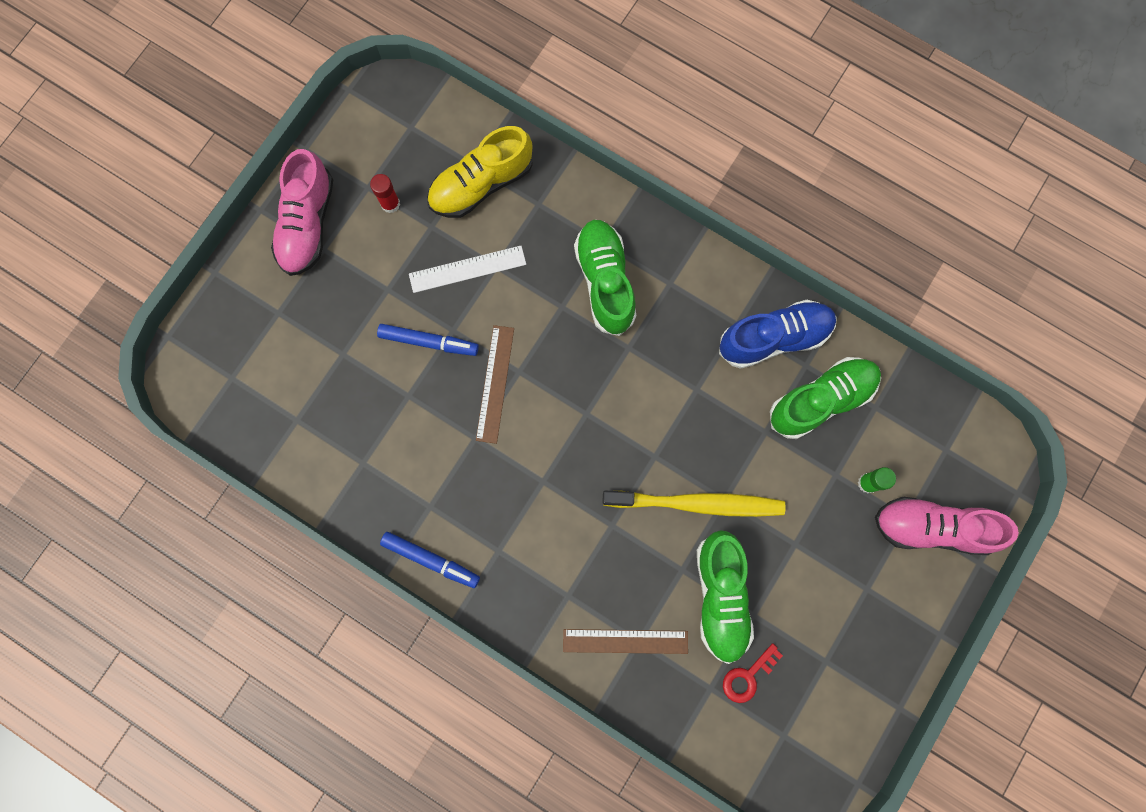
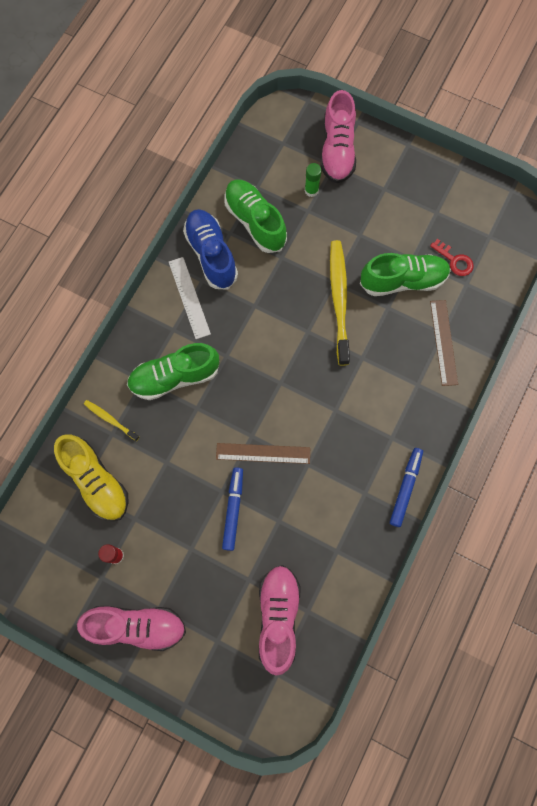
camera: 95 degrees left, 5 degrees down
white ruler [409,246,526,293] -> white ruler moved to [169,257,211,339]
none -> yellow toothbrush [84,400,139,441]
none -> pink shoe [259,565,301,676]

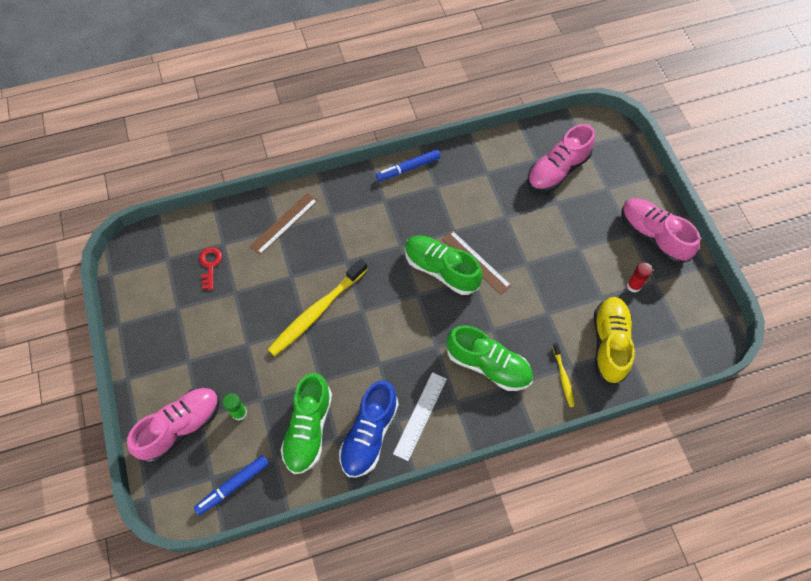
camera: 135 degrees left, 10 degrees down
blue marker [222,467,243,551] -> blue marker moved to [194,455,269,515]
green shoe [360,253,451,296] -> green shoe moved to [405,235,483,295]

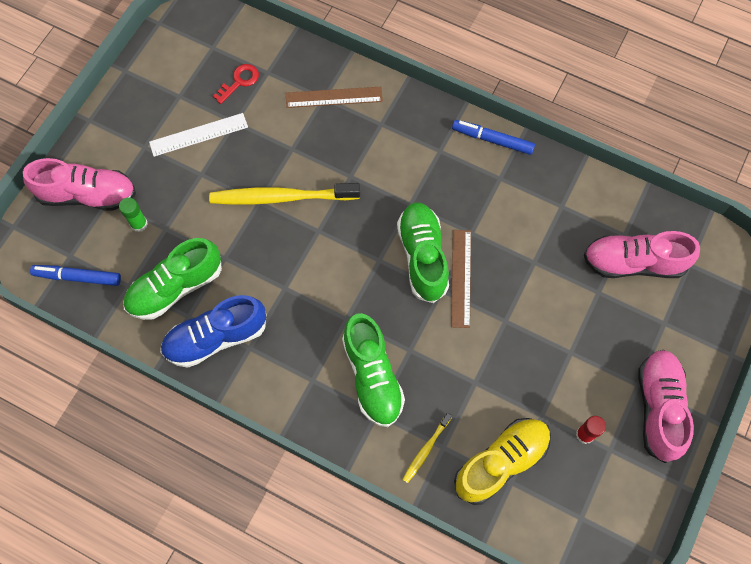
camera: 45 degrees right, 5 degrees up
white ruler [393,372,447,461] -> white ruler moved to [149,113,248,157]

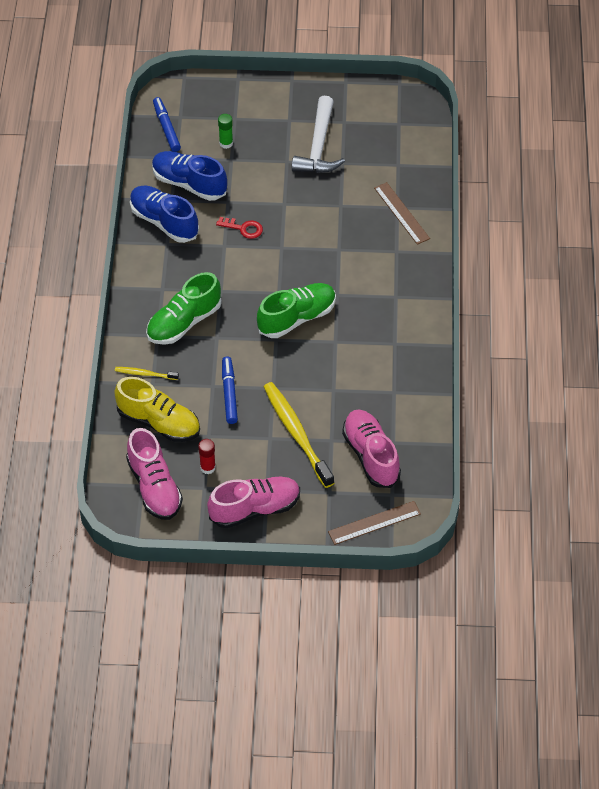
camera: 65 degrees right, 15 degrees down
pink shoe [23,158,136,211] -> pink shoe moved to [126,428,183,520]
green shoe [123,238,222,320] -> blue shoe [152,151,227,201]
white ruler [149,113,248,157] -> white hammer [292,96,345,173]
yellow toothbrush [209,183,360,205] -> yellow toothbrush moved to [264,382,334,488]
red key [213,64,259,104] -> red key moved to [216,217,263,239]
brown ruler [451,230,471,328] -> brown ruler moved to [328,501,421,545]
blue marker [452,120,535,155] -> blue marker moved to [222,357,238,424]

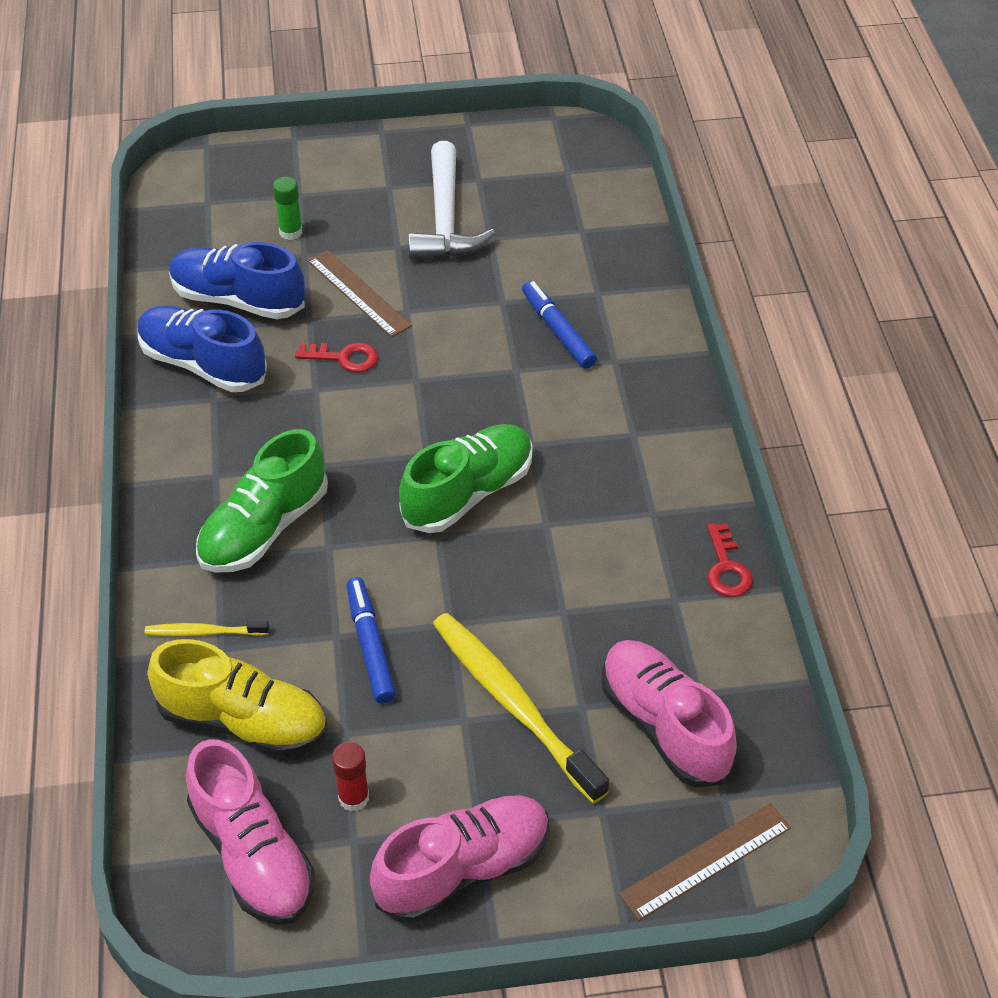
camera: 10 degrees left, 5 degrees down
blue marker [153,97,181,152] -> blue marker moved to [522,281,597,369]
brown ruler [374,182,430,245] -> brown ruler moved to [308,250,412,337]
none -> red key [707,523,753,597]

